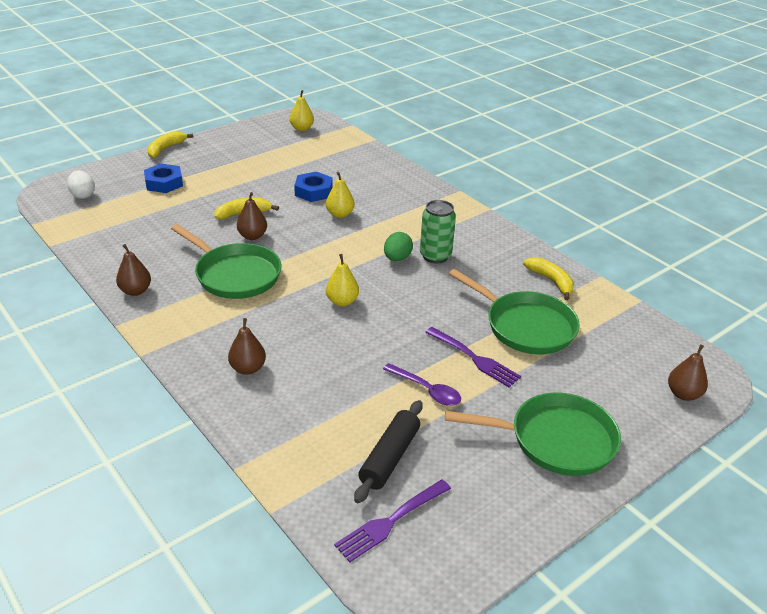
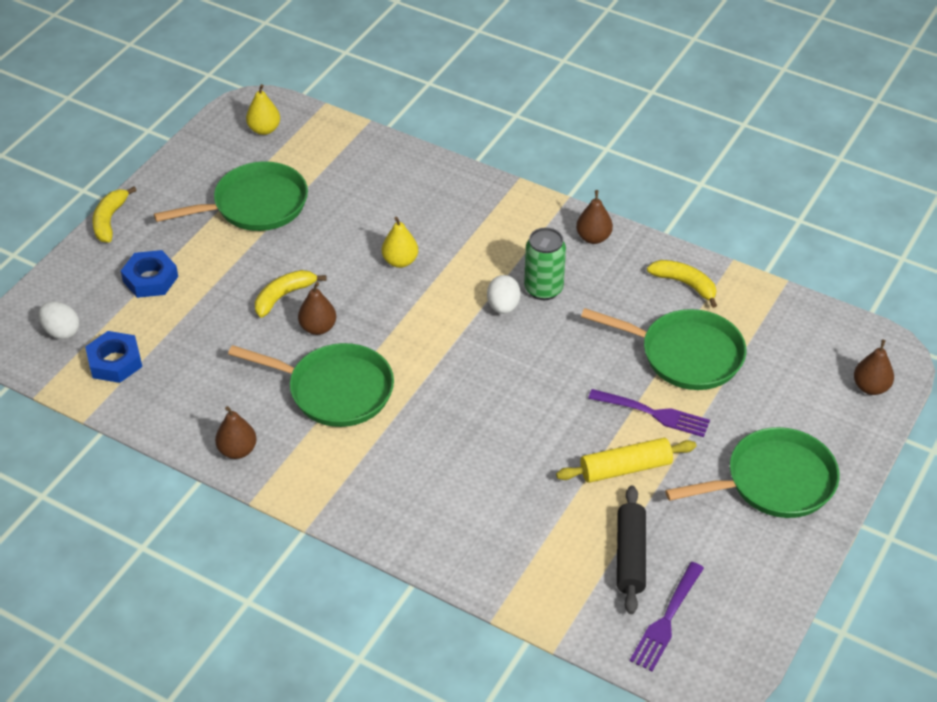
camera: 20 degrees left, 10 degrees up
brown pear [228,318,266,375] -> brown pear moved to [576,190,613,244]
blue nut [294,171,333,202] -> blue nut moved to [85,331,142,383]
yellow pear [326,254,359,306] -> none
purple spoon [383,363,461,406] -> yellow rolling pin [556,438,696,483]
green egg [384,232,413,261] -> white egg [487,275,521,314]
none -> green pan [154,161,308,231]

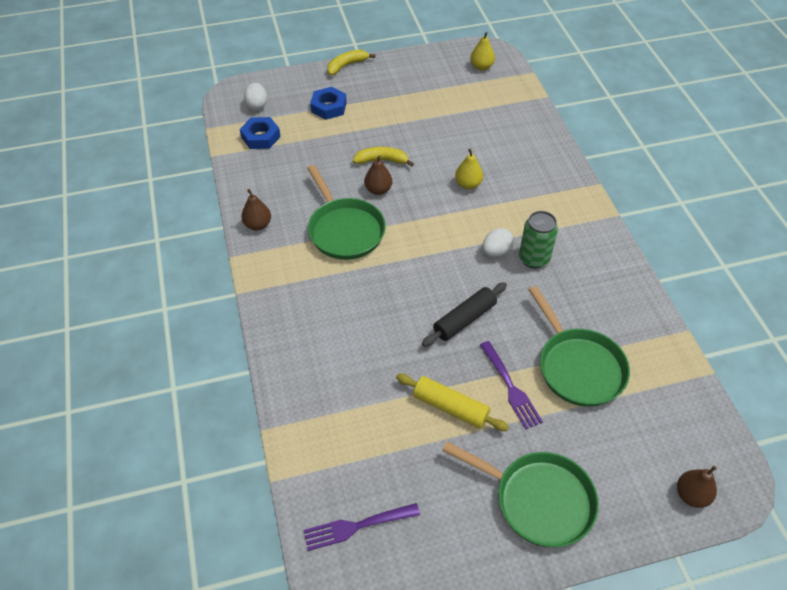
camera: 45 degrees right, 5 degrees up
green pan [154,161,308,231] -> none
brown pear [576,190,613,244] -> none
black rolling pin [617,486,646,614] -> black rolling pin moved to [422,282,507,347]
yellow banana [647,260,717,308] -> none

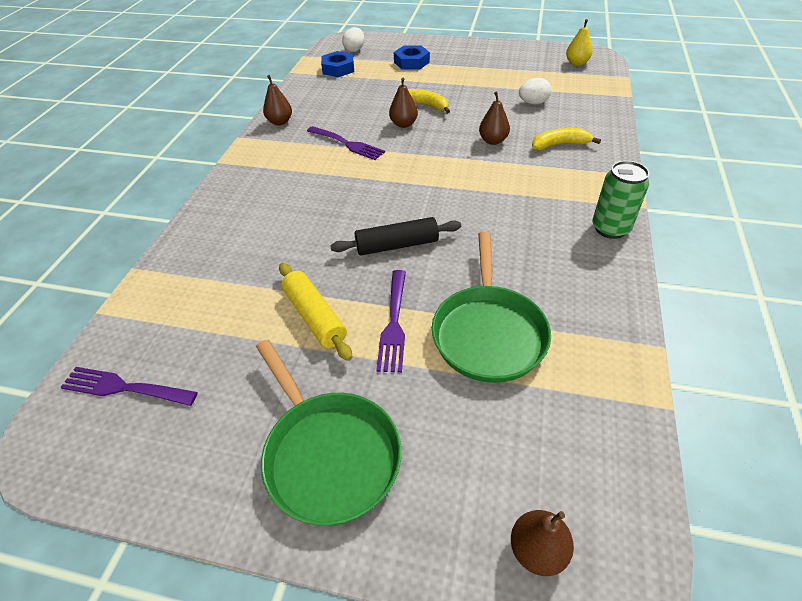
camera: 30 degrees right, 5 degrees down
green pan [307,165,386,260] -> purple fork [307,126,385,160]
yellow banana [327,50,375,75] -> yellow banana moved to [532,128,601,150]
yellow pear [455,149,483,189] -> brown pear [479,91,510,145]
white egg [483,228,514,257] -> white egg moved to [519,78,552,104]
green can [519,211,558,269] -> green can moved to [593,161,649,239]

